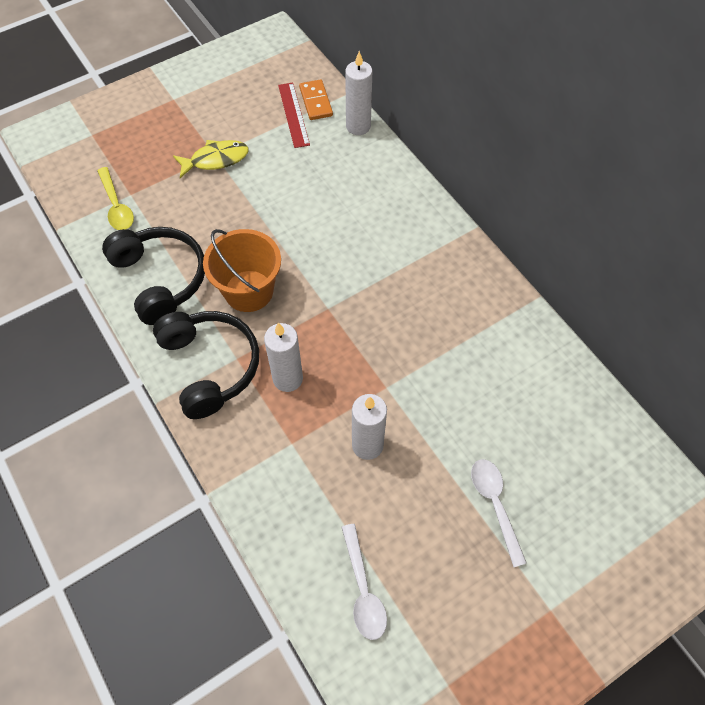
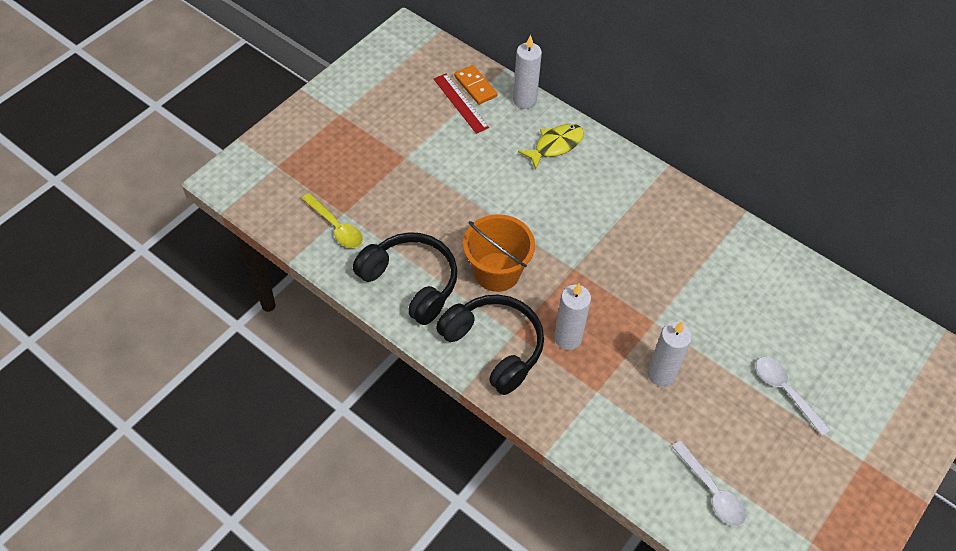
camera: 20 degrees left, 5 degrees down
yellow fish [173,140,249,178] -> yellow fish moved to [518,124,584,169]

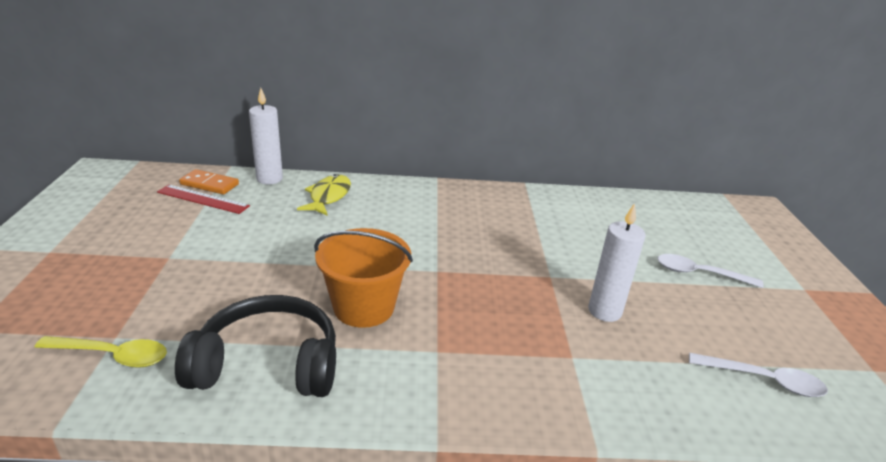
camera: 40 degrees left, 25 degrees down
black headphones [436,295,544,395] -> none
white candle [554,283,591,350] -> none

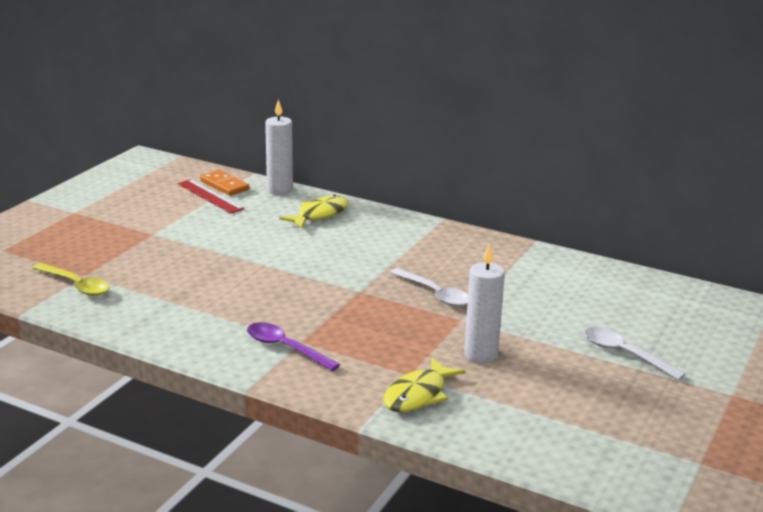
camera: 30 degrees right, 5 degrees down
black headphones [175,295,336,397] -> none
orange bucket [314,228,413,328] -> none
white spoon [689,353,828,397] -> white spoon moved to [390,268,468,306]
none -> purple spoon [247,322,340,371]
none -> yellow fish [383,358,465,412]

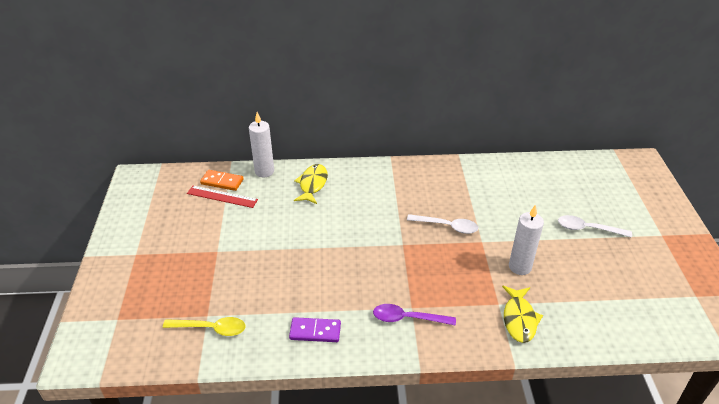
camera: 30 degrees left, 15 degrees up
none -> purple domino [289,317,341,342]

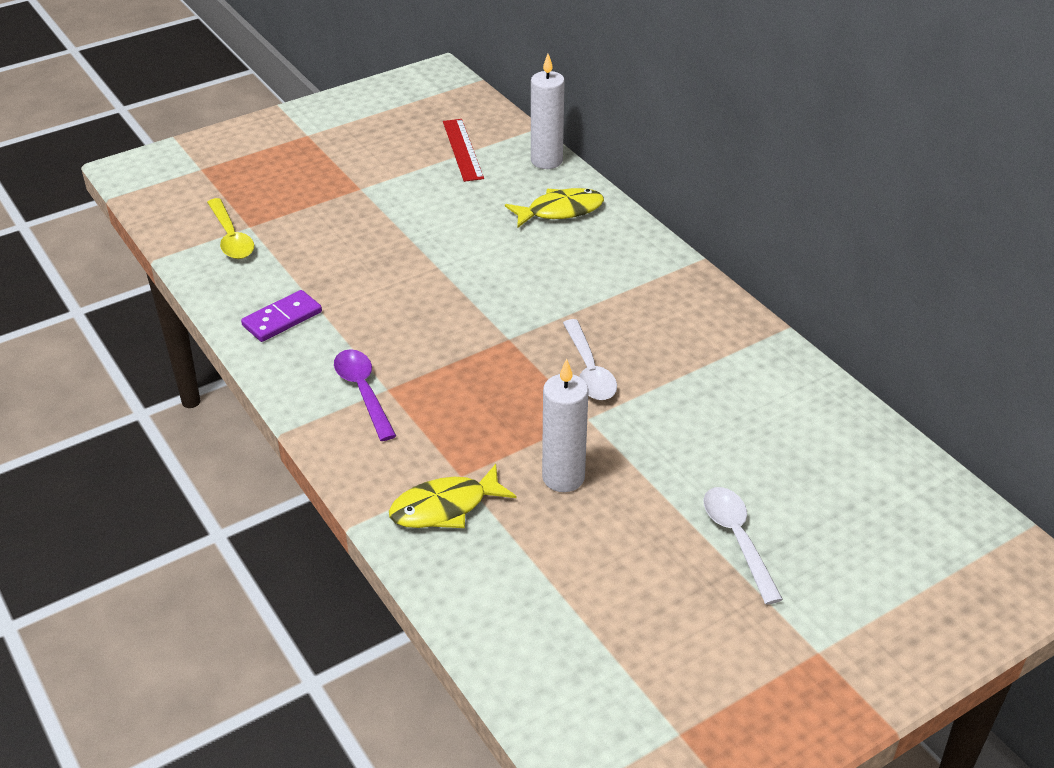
camera: 60 degrees right, 0 degrees up
orange domino [200,170,244,191] -> none
purple domino [289,317,341,342] -> purple domino turned 75 degrees clockwise [241,290,322,342]

